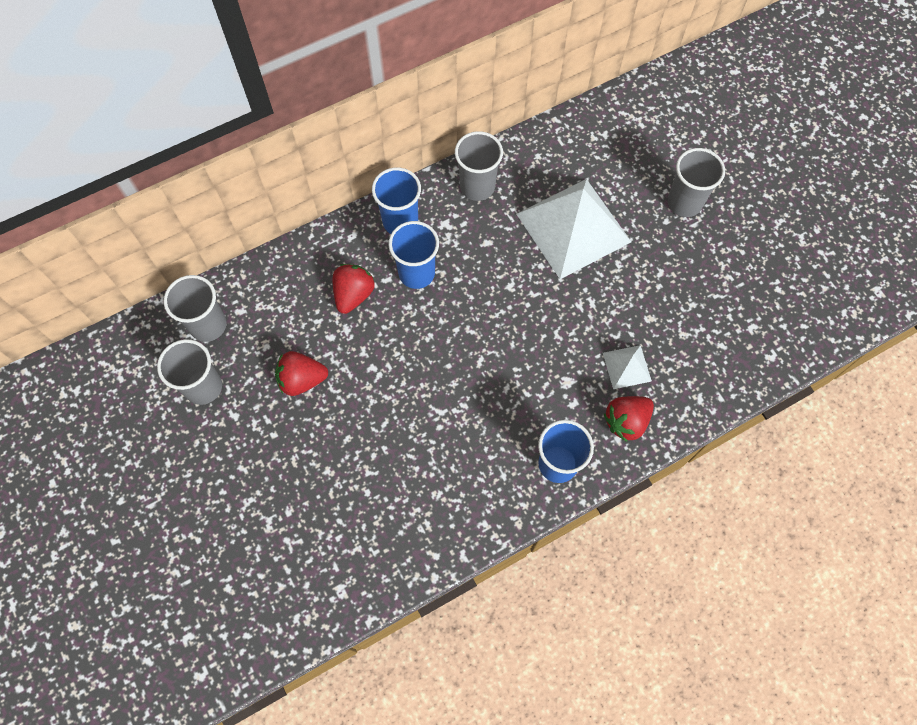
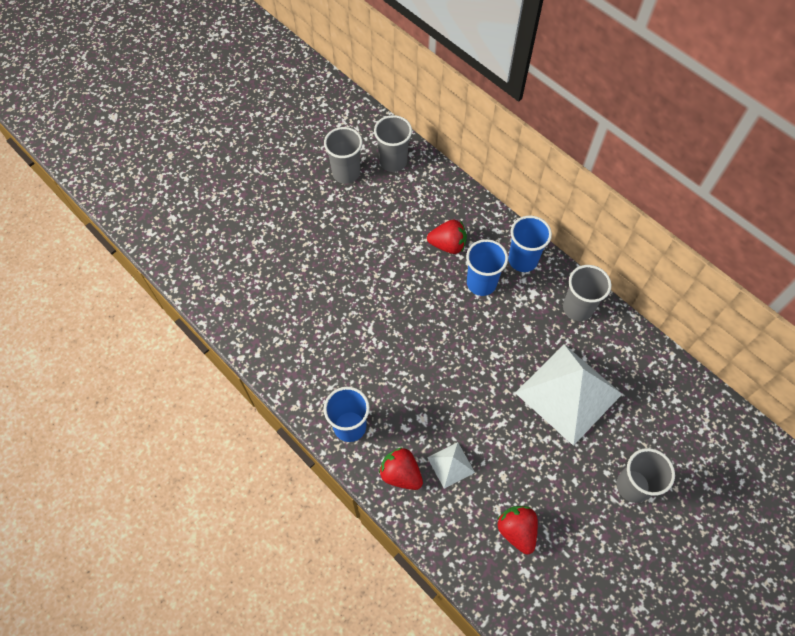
camera: 75 degrees right, 5 degrees down
red strawberry [275,351,328,396] -> red strawberry moved to [497,506,538,554]

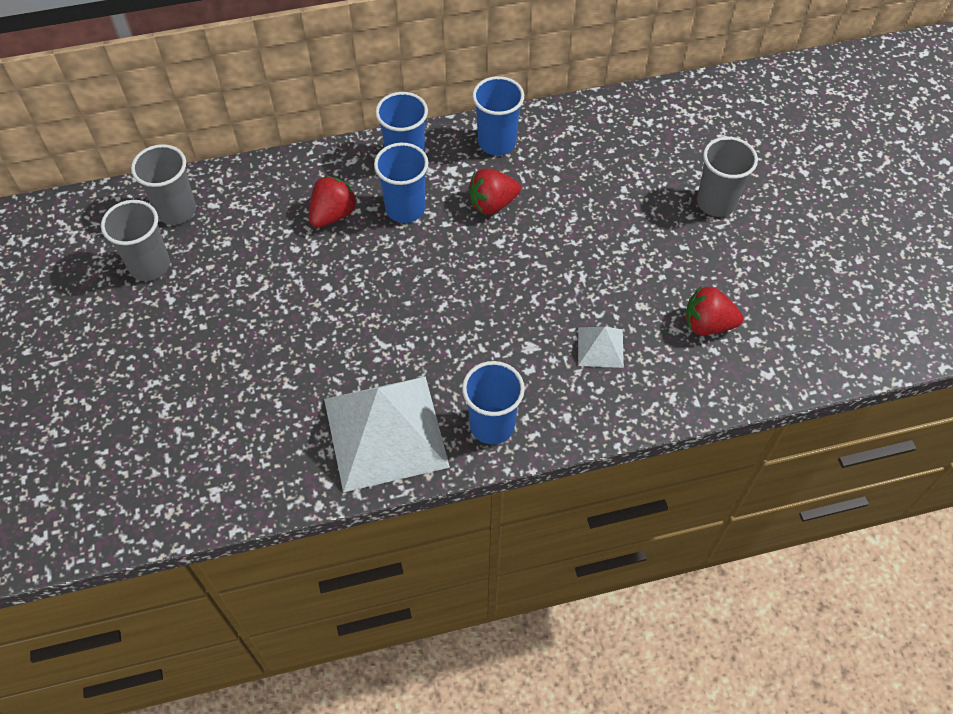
camera: 60 degrees left, 5 degrees down
red strawberry [379,448,423,490] -> red strawberry moved to [469,168,521,215]
white pyramid [515,345,622,446] -> white pyramid moved to [324,376,450,492]
grey cup [563,265,611,321] -> blue cup [472,76,524,155]

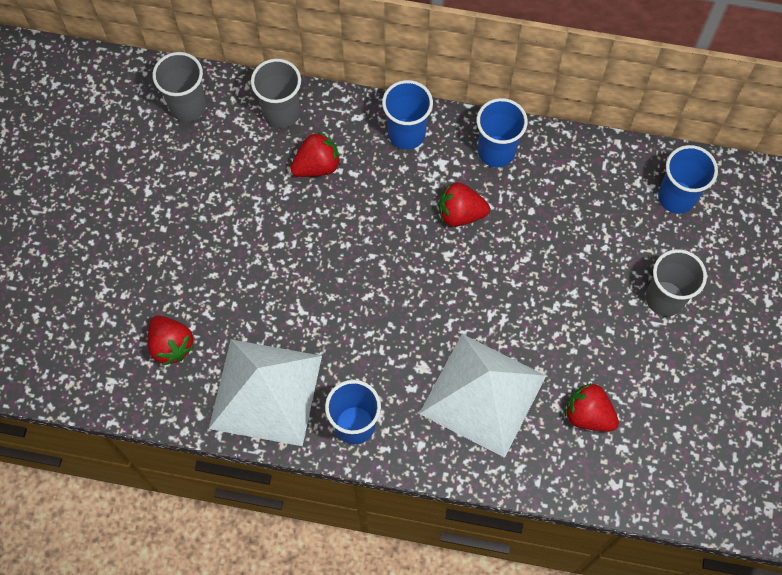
camera: 25 degrees right, 10 degrees up
grey cup [101,200,170,281] -> grey cup moved to [251,59,301,128]
blue cup [374,143,429,223] -> blue cup moved to [658,145,718,214]
white pyramid [578,327,624,368] -> white pyramid [419,334,546,458], size x2.25
none -> red strawberry [148,316,194,366]

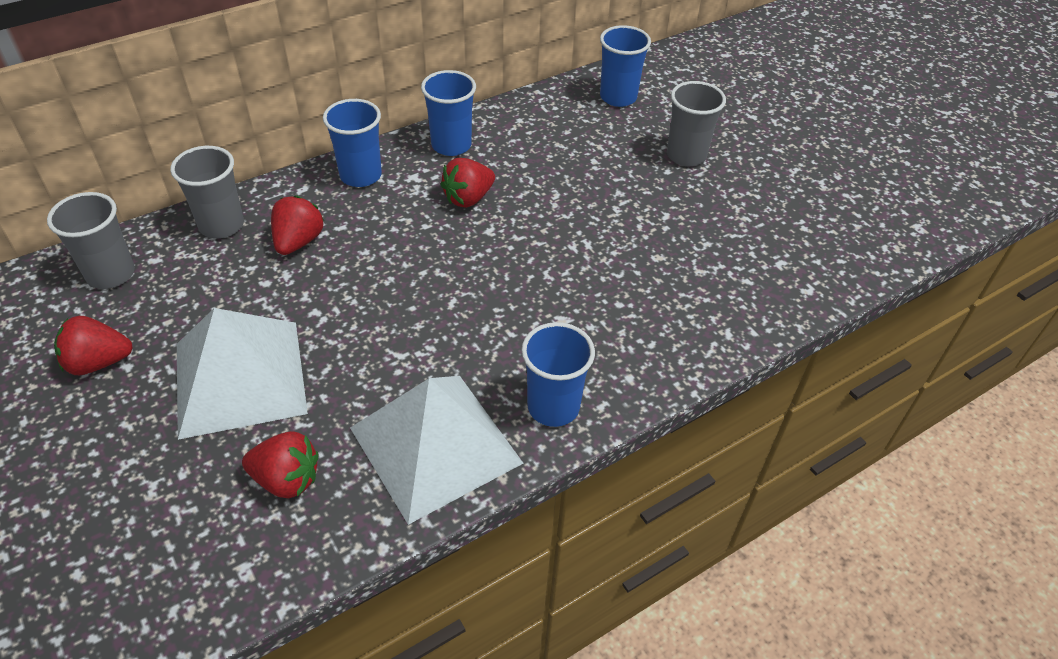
camera: 45 degrees left, 20 degrees down
white pyramid [419,334,546,458] -> white pyramid moved to [177,308,308,440]
red strawberry [565,383,619,431] -> red strawberry moved to [54,316,133,375]

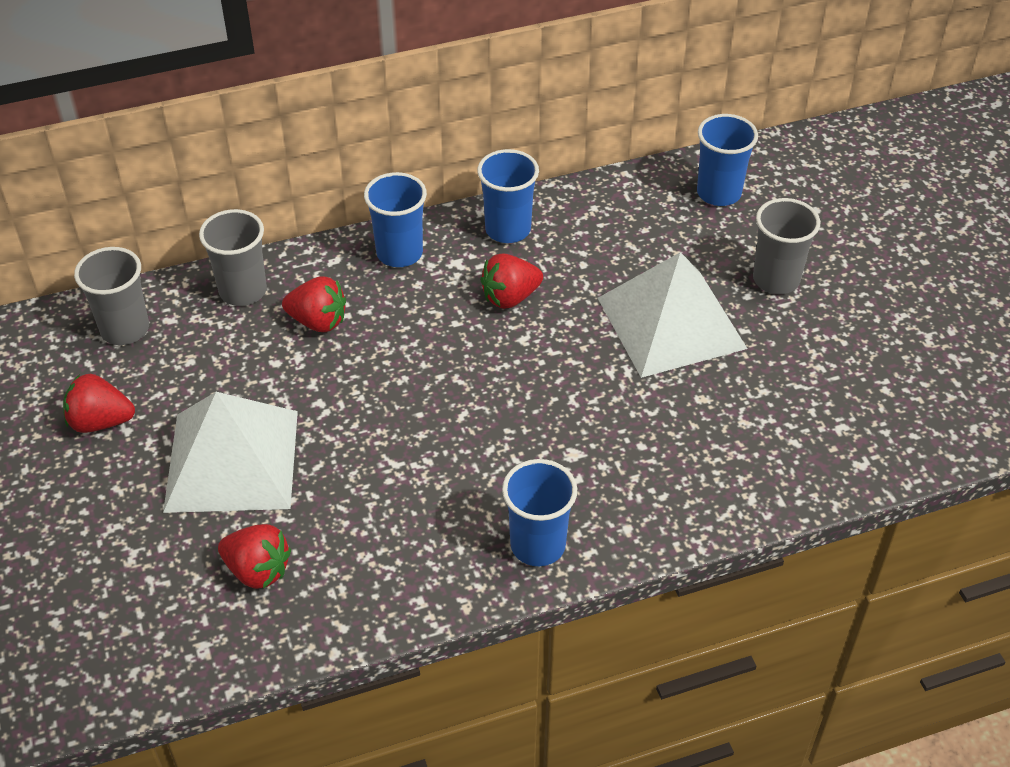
camera: 15 degrees right, 0 degrees up
red strawberry [271,196,324,255] -> red strawberry turned 75 degrees clockwise [282,276,346,332]
white pyramid [350,376,523,525] -> white pyramid moved to [598,252,748,378]

